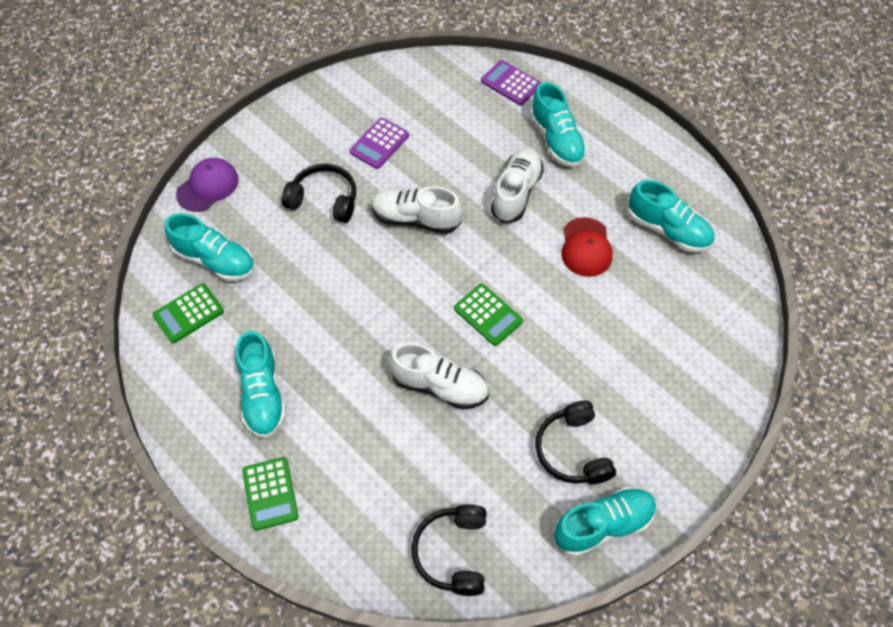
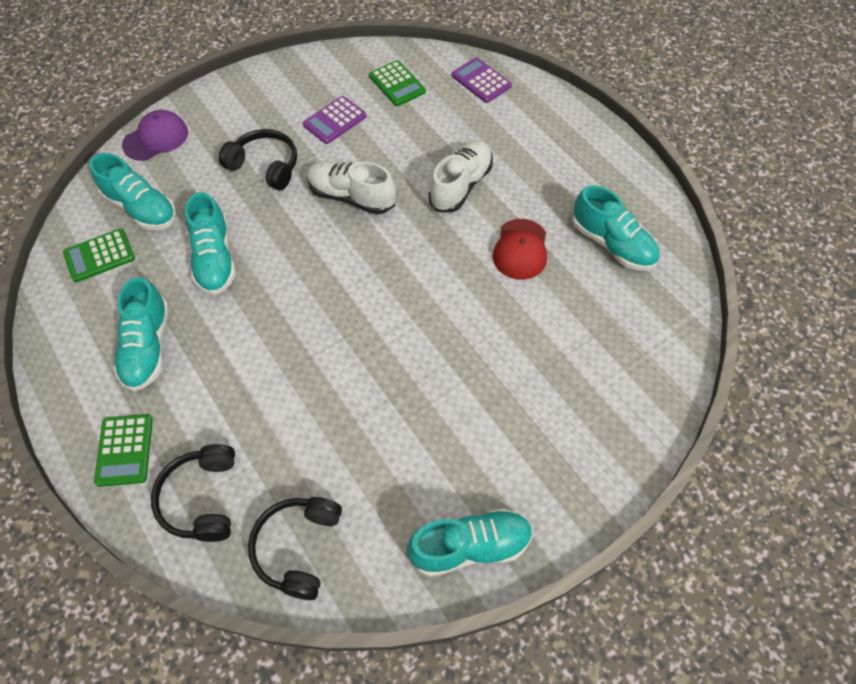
camera: 10 degrees right, 0 degrees up
white shoe [389,343,489,410] -> none
green calculator [454,284,523,346] -> green calculator moved to [369,60,426,106]
turquoise shoe [530,82,587,167] -> turquoise shoe moved to [185,192,236,295]
black headphones [535,400,616,484] -> black headphones moved to [151,444,235,542]

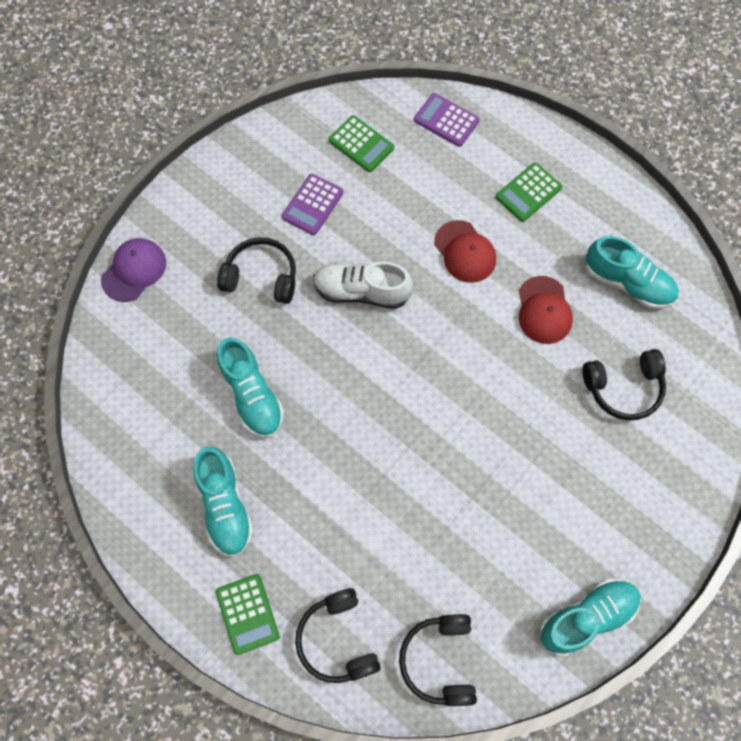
camera: 15 degrees left, 10 degrees up
green calculator [63,228,135,283] -> green calculator moved to [496,162,562,222]
turquoise shoe [89,153,176,230] -> none
white shoe [429,140,493,212] -> red cap [434,220,496,283]
none -> black headphones [582,349,666,421]

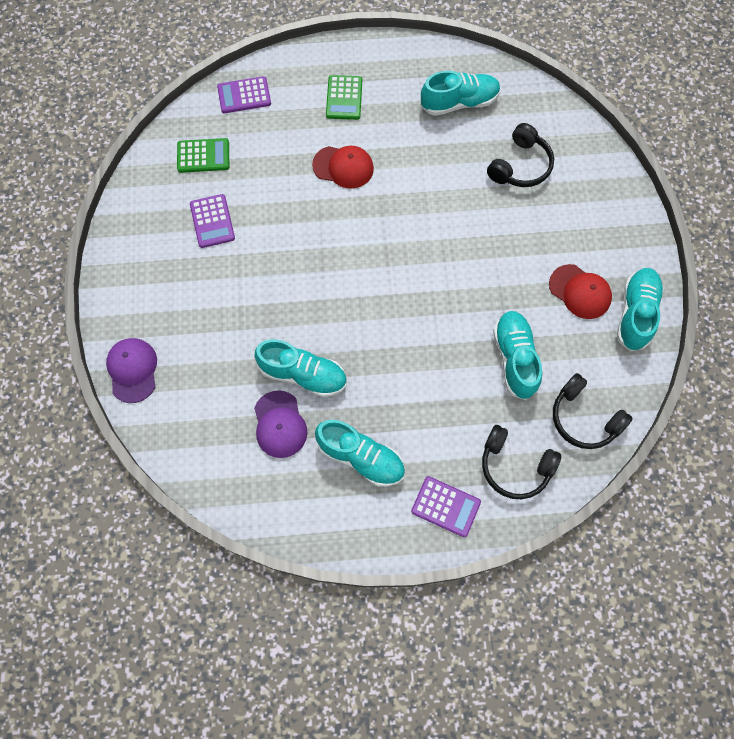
camera: 45 degrees left, 0 degrees up
green calculator [216,574,280,655] -> purple calculator [411,476,481,537]
black headphones [217,237,296,304] -> none
white shoe [313,262,413,309] -> none
red cap [519,276,573,344] -> red cap moved to [549,264,612,319]
none -> purple cap [254,390,308,458]
none -> turquoise shoe [493,311,542,400]

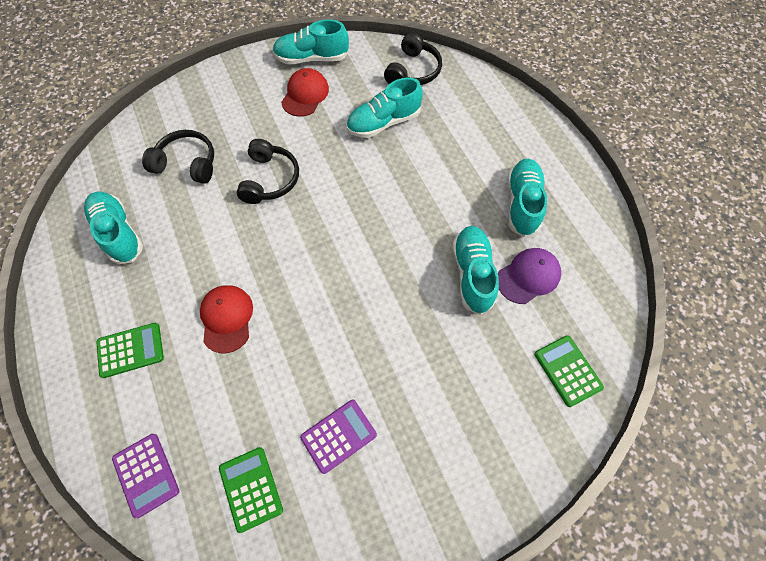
camera: 110 degrees left, 5 degrees down
purple cap [106,338,157,403] -> none
purple calculator [411,476,481,537] -> none
black headphones [482,425,561,499] -> black headphones moved to [237,139,299,204]
none -> green calculator [534,335,604,407]

